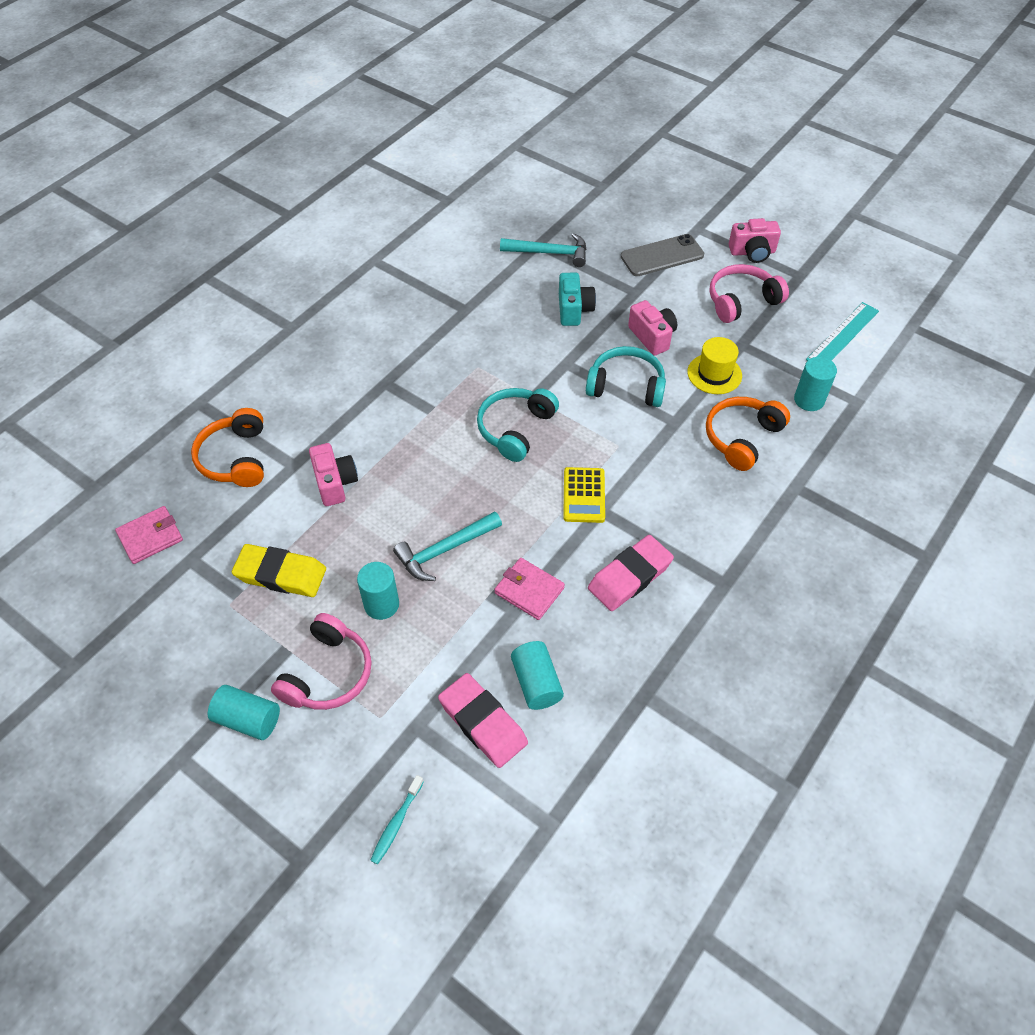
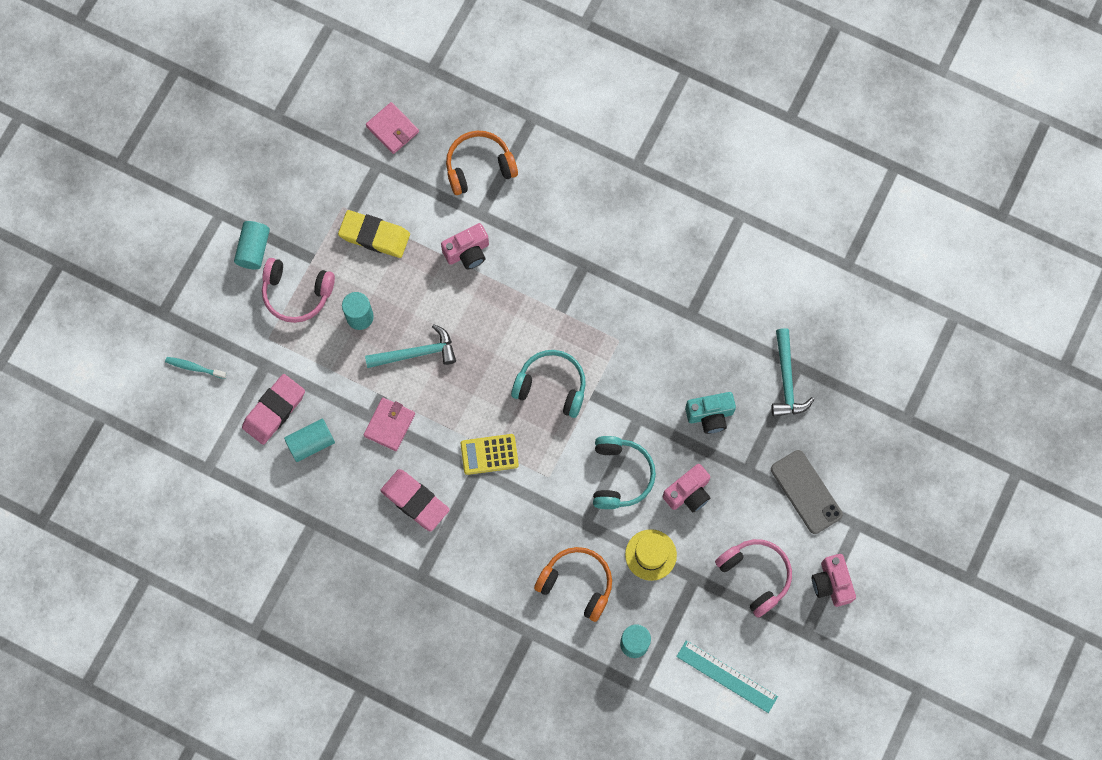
camera: 80 degrees right, 20 degrees up
yellow eraser [232,544,326,597] -> yellow eraser turned 75 degrees counterclockwise [338,210,410,258]
turquoise hammer [393,511,502,581] -> turquoise hammer turned 120 degrees clockwise [365,324,456,368]

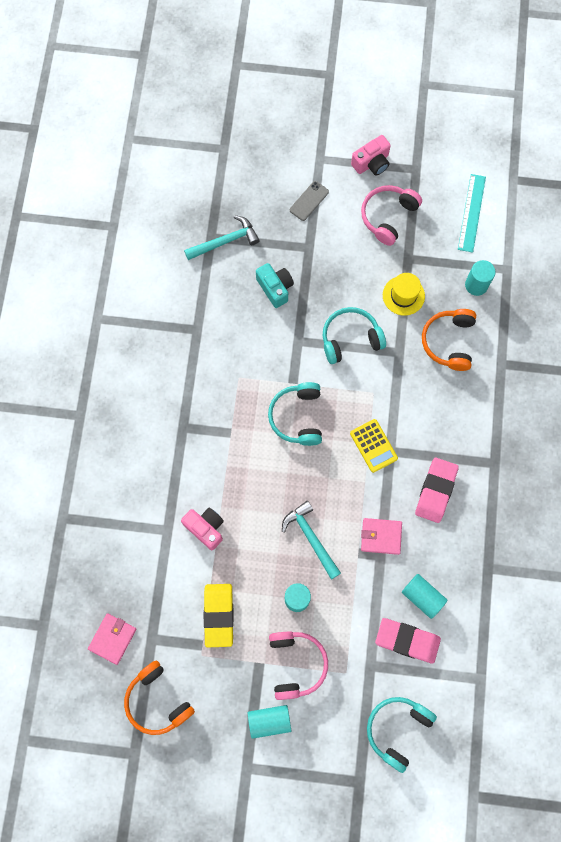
camera: 110 degrees left, 0 degrees up
turquoise toothbrush [165,357,227,379] -> turquoise headphones [367,697,437,773]
orange headphones [446,131,518,195] -> orange headphones moved to [124,660,195,735]
pink camera [663,464,710,512] -> none
grey phone [771,450,843,534] -> grey phone [290,181,329,221], size x0.64

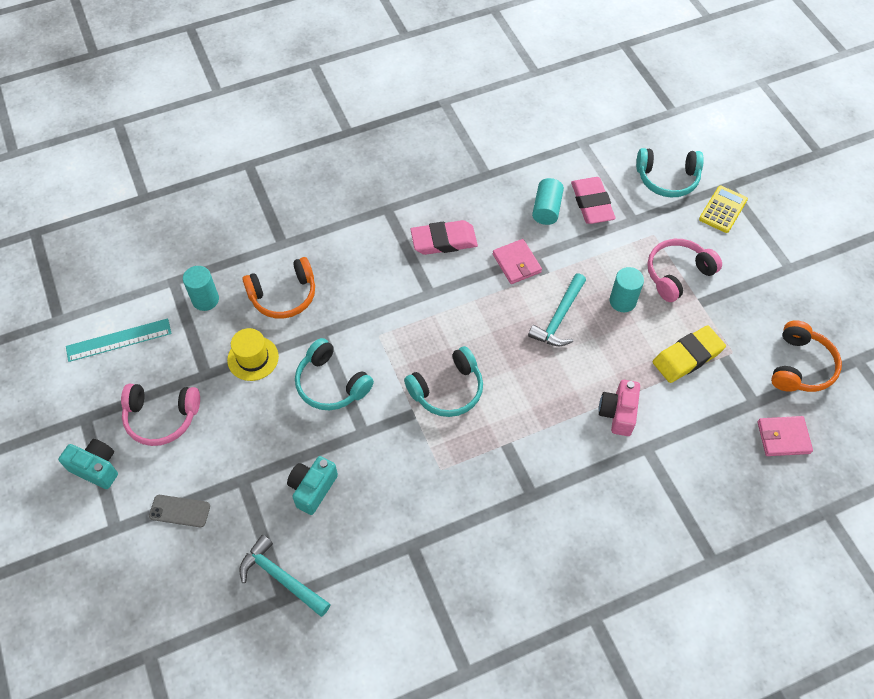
camera: 120 degrees left, 15 degrees down
turquoise cylinder [248,705,291,739] -> none
yellow calculator [350,419,398,473] -> yellow calculator moved to [699,186,748,233]
pink camera [351,135,391,176] -> turquoise camera [58,439,118,489]

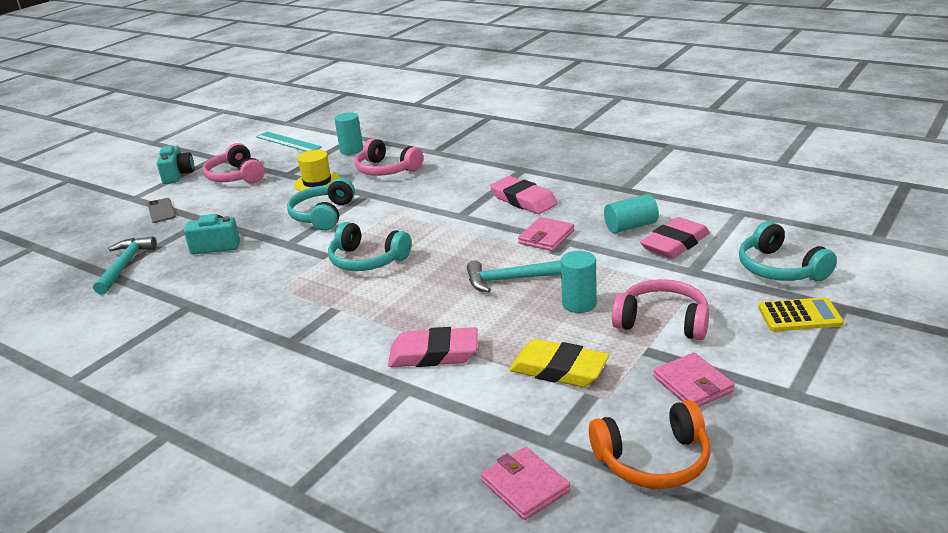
camera: 60 degrees right, 30 degrees down
orange headphones [242,257,315,319] -> pink headphones [355,138,423,176]
pink camera [599,380,640,436] -> pink eraser [388,327,478,367]
none -> pink wallet [653,353,735,407]

